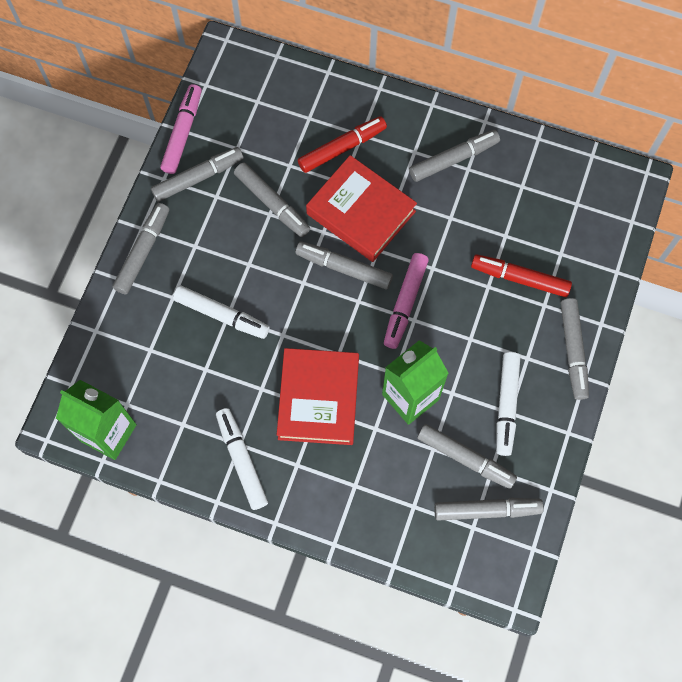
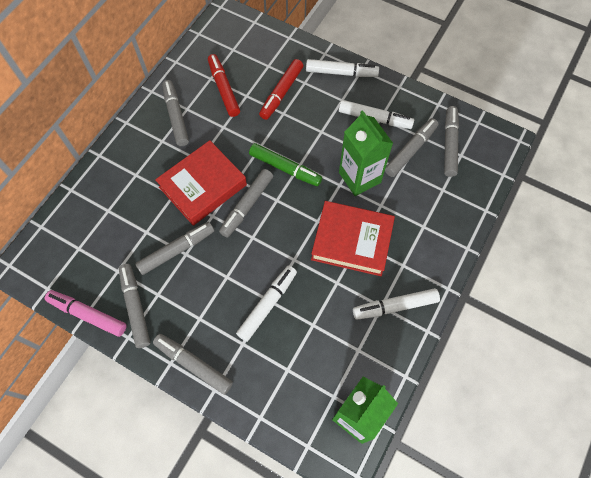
camera: 80 degrees left, 5 degrees down
red marker [298,116,387,173] -> red marker moved to [208,54,240,117]
pink marker [384,253,429,349] -> green marker [249,143,322,186]
grey marker [560,298,589,400] -> white marker [306,59,379,77]

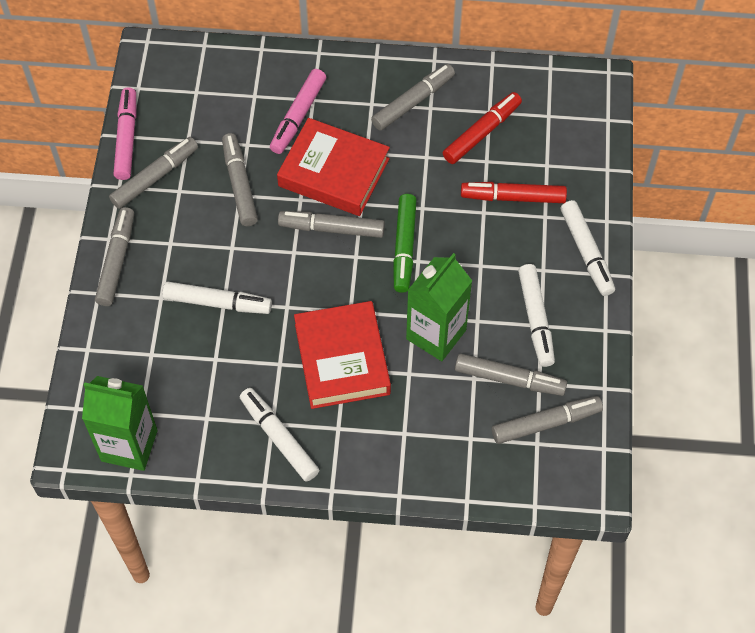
camera: 65 degrees right, 5 degrees down
grey marker [135,222,214,275] -> grey marker turned 135 degrees counterclockwise [222,133,258,226]
none -> pink marker [270,69,326,154]

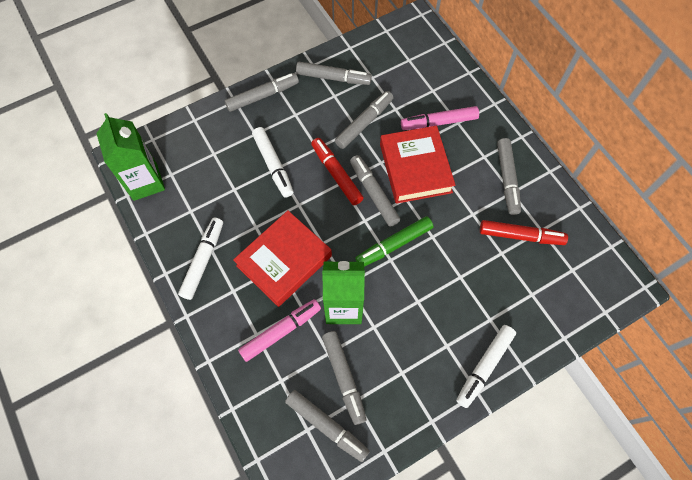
camera: 55 degrees right, 5 degrees up
pink marker [113,88,137,180] -> pink marker moved to [238,299,321,362]
grey marker [371,64,455,131] -> grey marker turned 75 degrees clockwise [497,138,521,215]
red marker [461,182,567,203] -> red marker moved to [311,138,363,205]
white marker [518,264,555,367] -> none

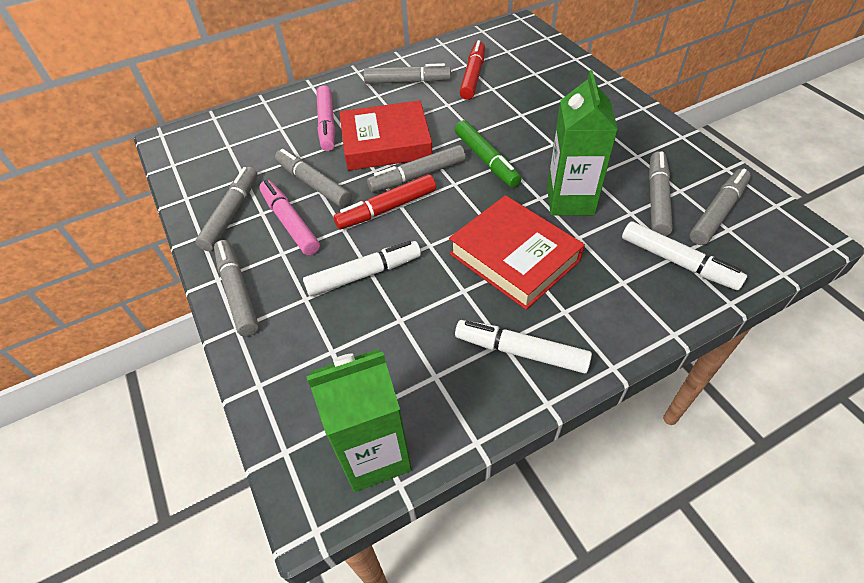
camera: 85 degrees left, 15 degrees down
pink marker [238,299,321,362] -> pink marker moved to [259,180,320,255]
grey marker [322,331,367,425] -> grey marker turned 60 degrees counterclockwise [649,151,673,236]
white marker [456,325,516,408] -> white marker moved to [622,221,747,290]

